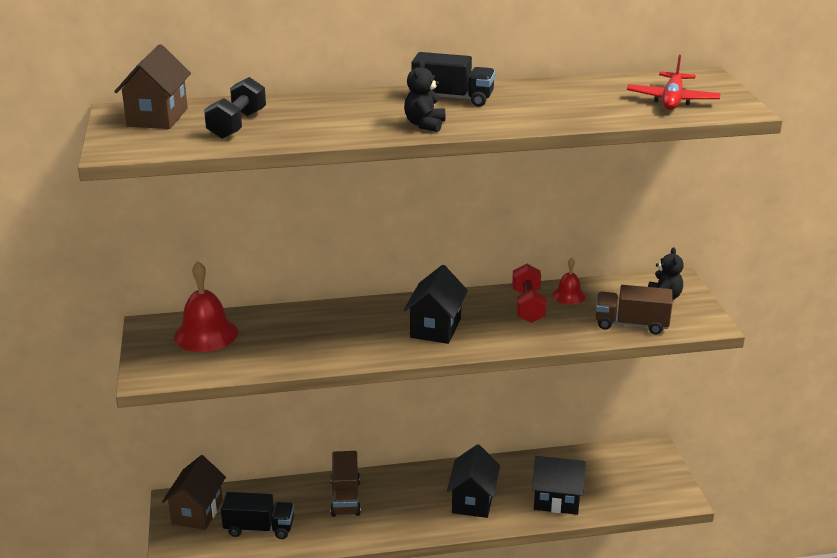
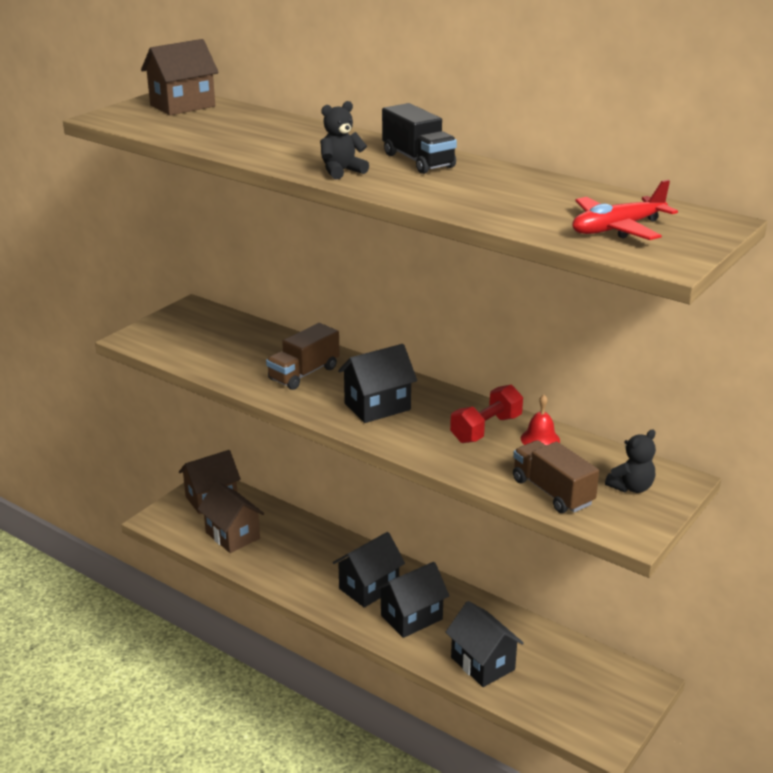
camera: 45 degrees right, 0 degrees up
red bell [174,261,238,352] -> none
black dumbbell [204,77,266,139] -> none
black truck [221,492,294,539] -> brown house [198,481,264,553]
brown truck [331,451,361,517] -> brown truck moved to [266,323,340,390]
none -> black house [333,532,405,608]

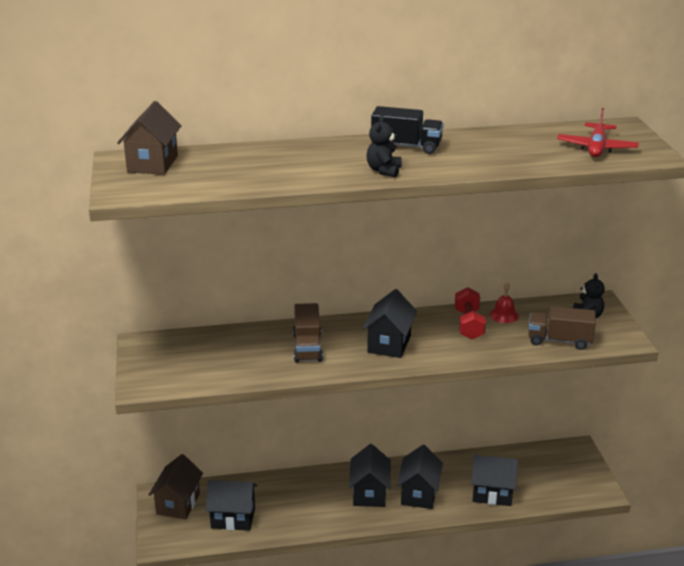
camera: 45 degrees left, 0 degrees up
brown house [198,481,264,553] -> black house [206,480,257,531]

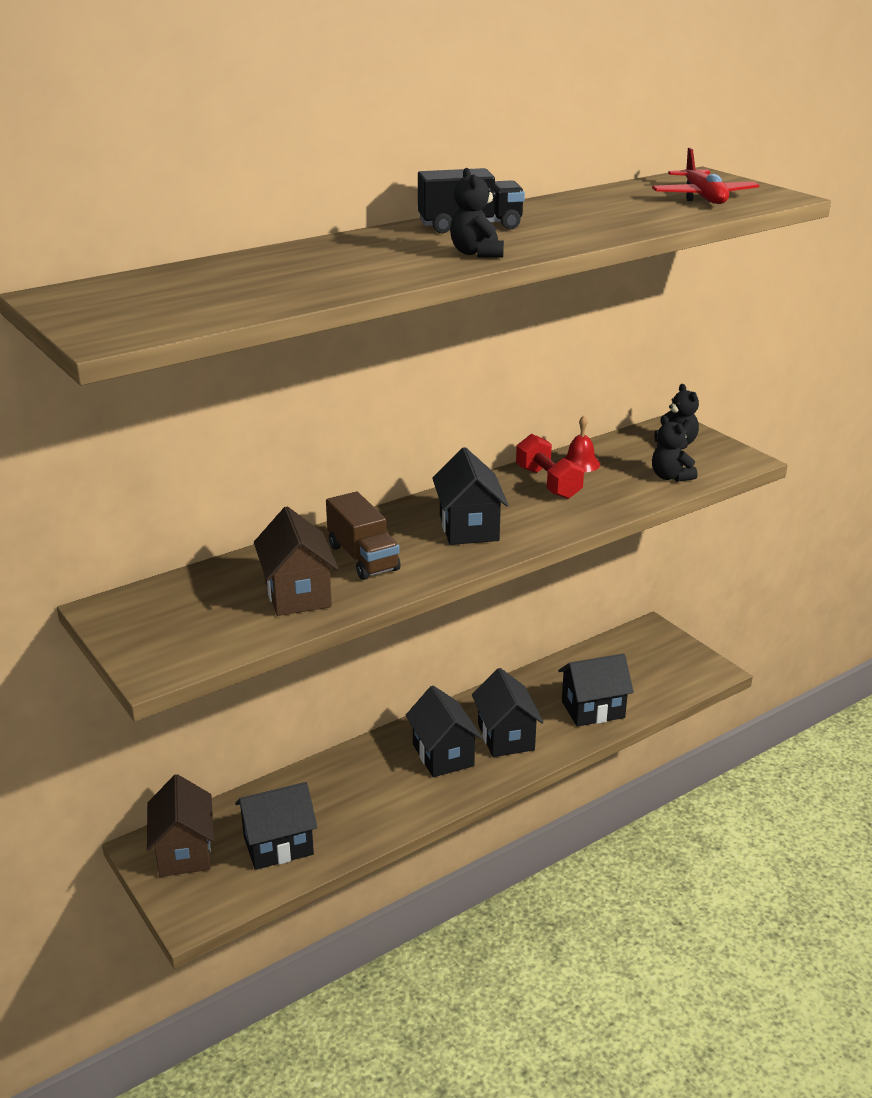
camera: 25 degrees left, 0 degrees up
brown house [117,101,181,175] -> brown house moved to [254,506,339,616]
brown truck [528,306,596,350] -> black teddy bear [652,415,698,482]

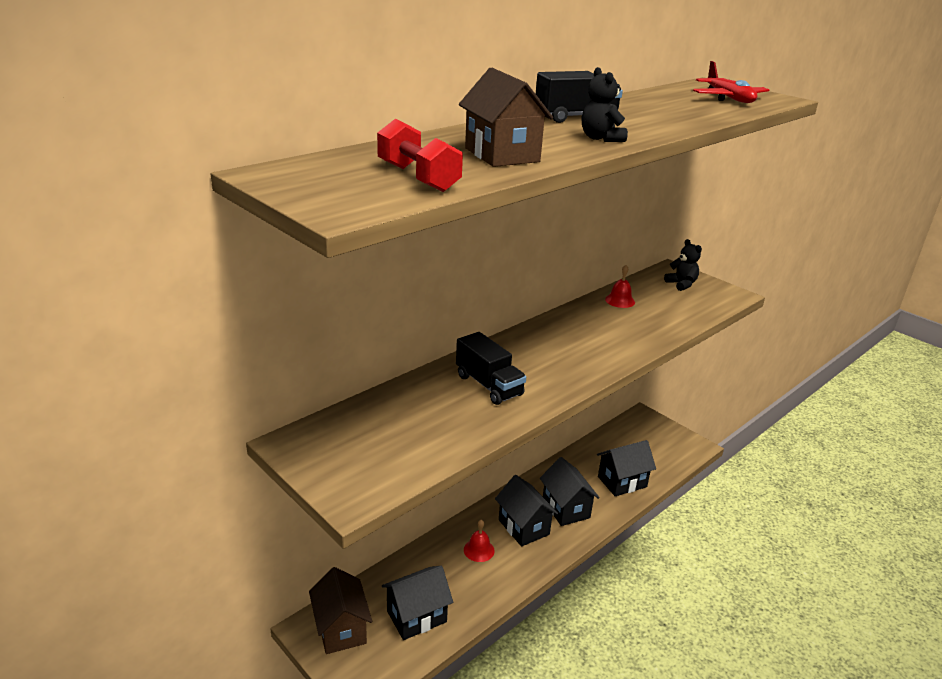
camera: 10 degrees left, 0 degrees up
brown house [254,506,339,616] -> brown house moved to [459,68,553,167]
brown truck [326,492,401,580] -> black truck [456,332,526,405]
black house [432,447,509,545] -> none
red dumbbell [516,434,584,499] -> red dumbbell moved to [377,118,463,192]
black teddy bear [652,415,698,482] -> none
none -> red bell [464,520,495,562]

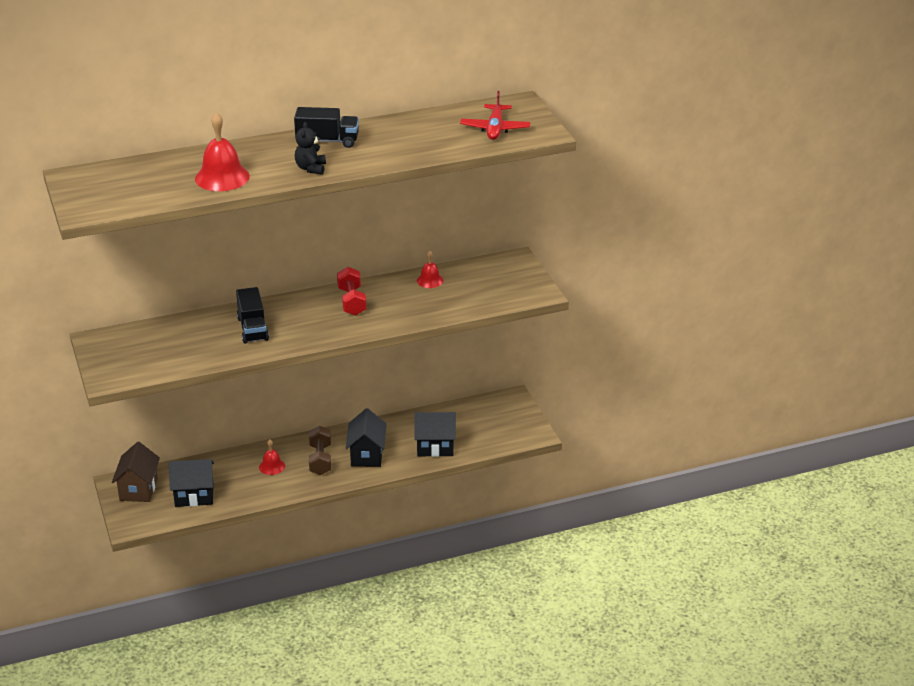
camera: 25 degrees right, 5 degrees up
red dumbbell [377,118,463,192] -> red dumbbell moved to [337,267,367,316]
brown house [459,68,553,167] -> red bell [195,112,250,191]
black house [495,475,558,547] -> brown dumbbell [309,426,331,475]
black teddy bear [664,239,702,291] -> none

